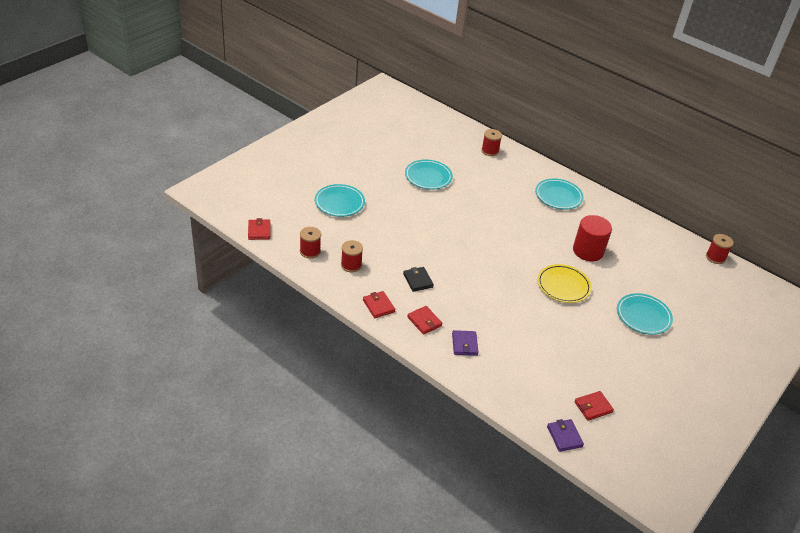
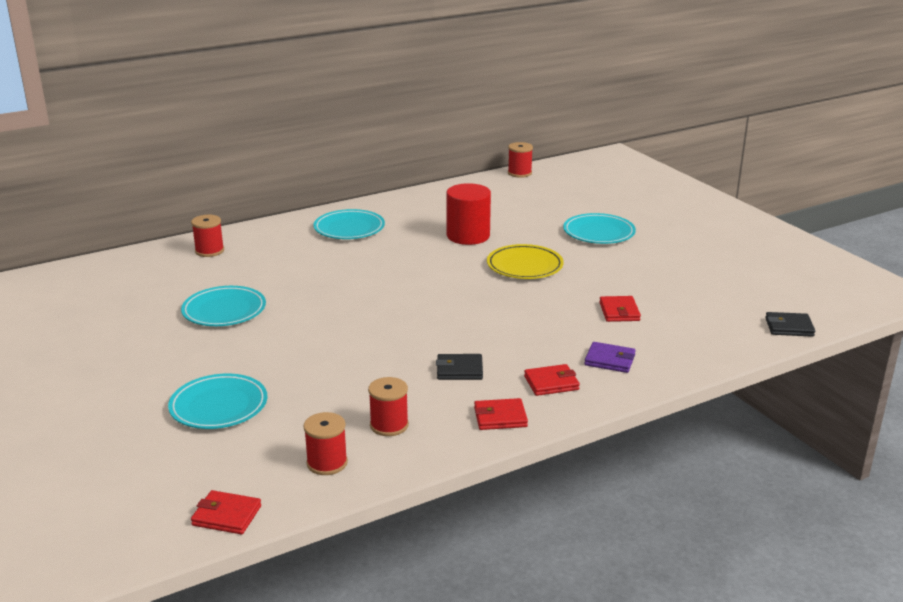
camera: 65 degrees left, 15 degrees down
purple wallet [547,419,584,452] -> black wallet [765,312,815,337]
red wallet [574,391,614,421] -> red wallet moved to [599,296,641,322]

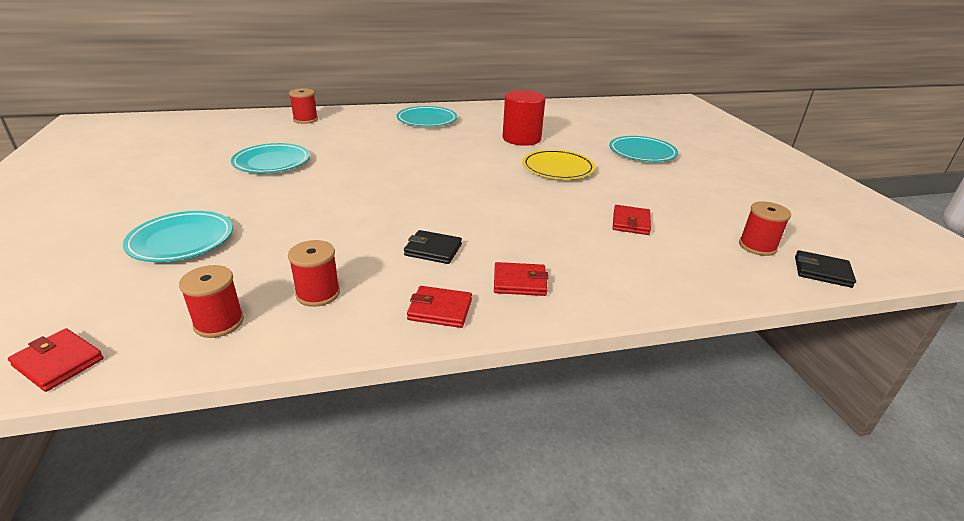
camera: 15 degrees right, 5 degrees up
red spool [508,142,533,178] -> red spool moved to [739,201,791,256]
purple wallet [584,342,636,373] -> none

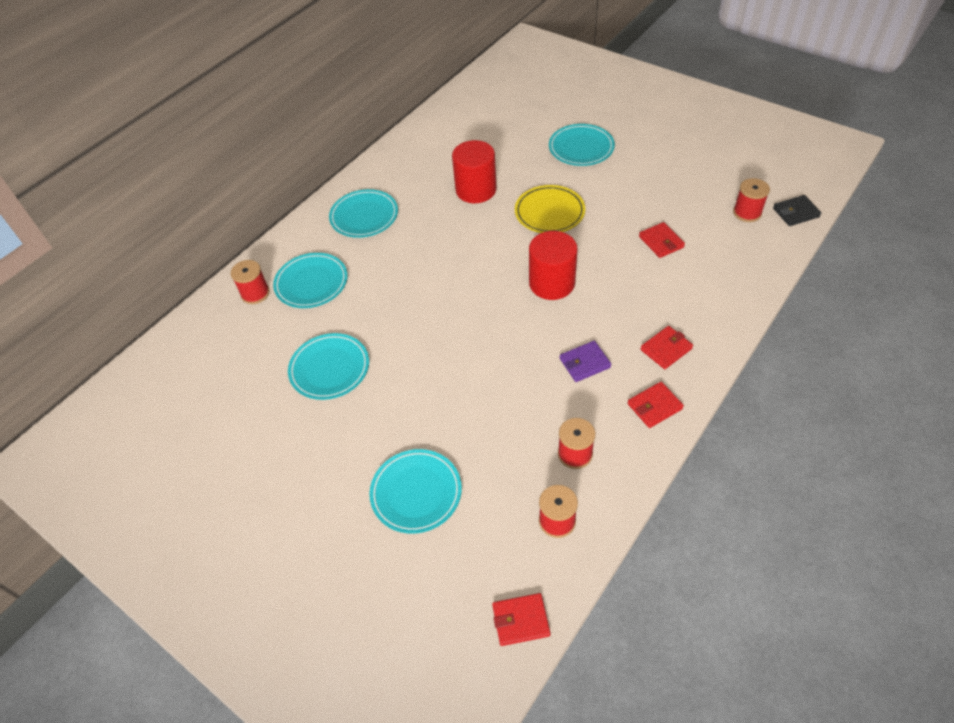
camera: 35 degrees left, 20 degrees up
black wallet [404,230,462,264] -> purple wallet [560,341,611,382]
none -> turquoise plate [273,253,348,308]
none -> red cylinder [529,231,578,300]

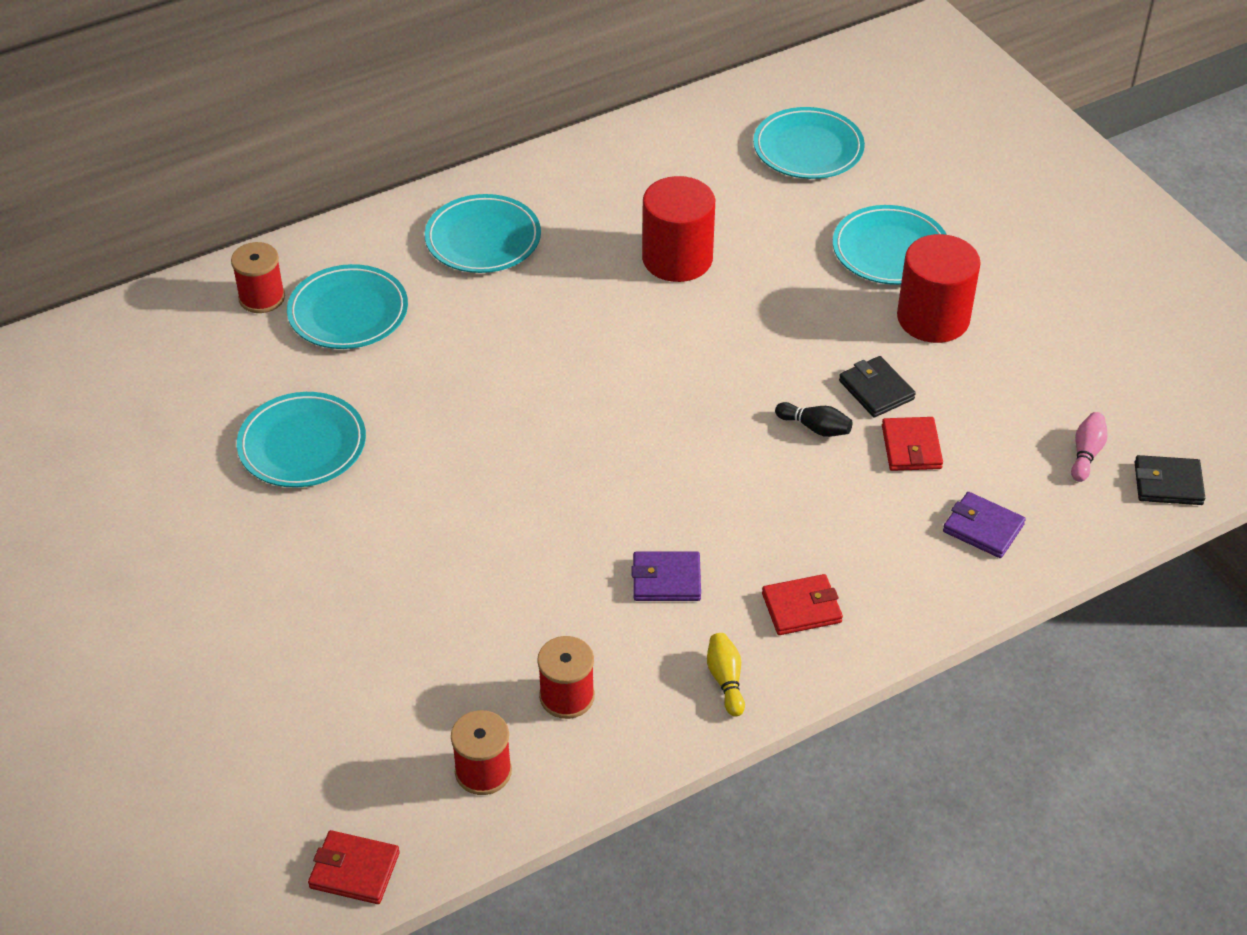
camera: 20 degrees right, 5 degrees down
turquoise plate [369,449,462,534] -> turquoise plate moved to [753,107,865,179]
yellow plate [515,185,585,233] -> none
red cylinder [529,231,578,300] -> red cylinder moved to [897,234,981,343]
red wallet [628,382,684,428] -> yellow bowling pin [707,633,745,717]
red spool [733,178,770,222] -> pink bowling pin [1071,412,1108,482]
none -> black bowling pin [775,402,853,437]
none -> black wallet [839,356,916,417]
none -> purple wallet [943,492,1026,558]

